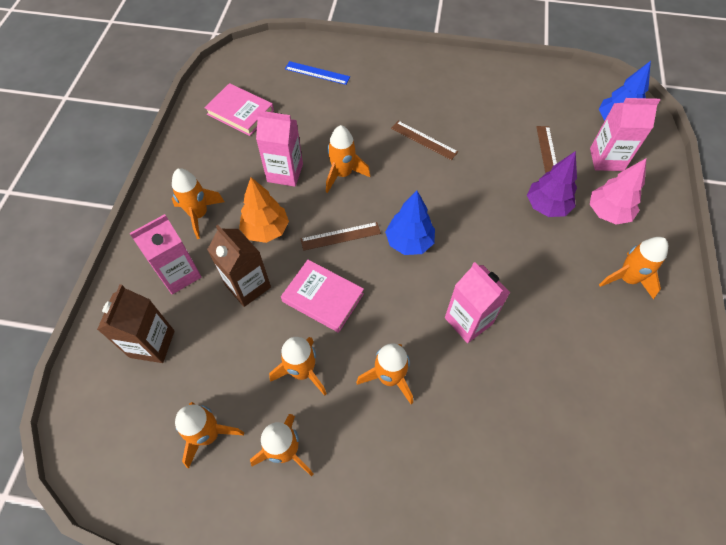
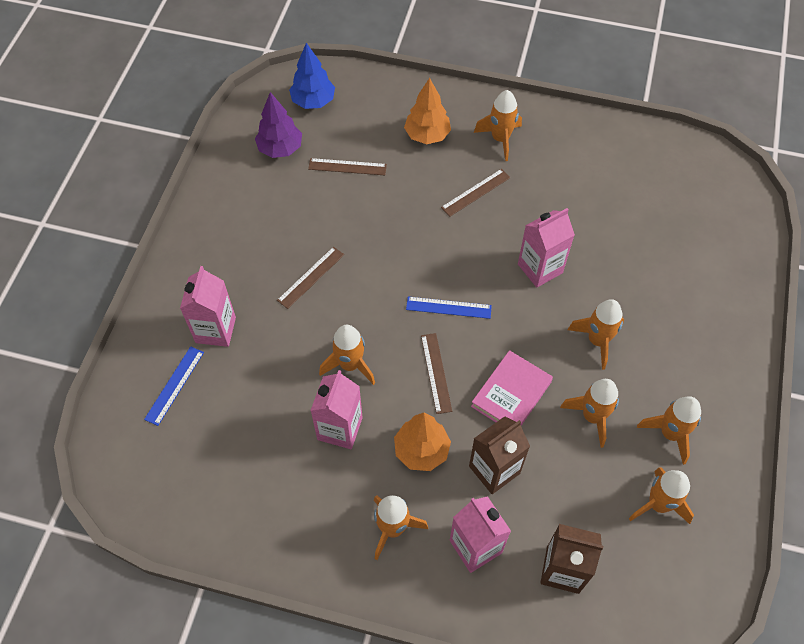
camera: 85 degrees left, 0 degrees up
pink book [204,83,274,136] -> none
blue tree [385,191,435,255] -> blue ruler [406,297,492,319]
purple tree [527,151,577,217] -> purple tree moved to [255,92,302,158]
pink carton [590,98,660,171] -> pink carton moved to [180,266,236,347]
pink tree [590,158,646,225] -> orange tree [404,78,451,144]
none -> brown ruler [441,169,510,217]

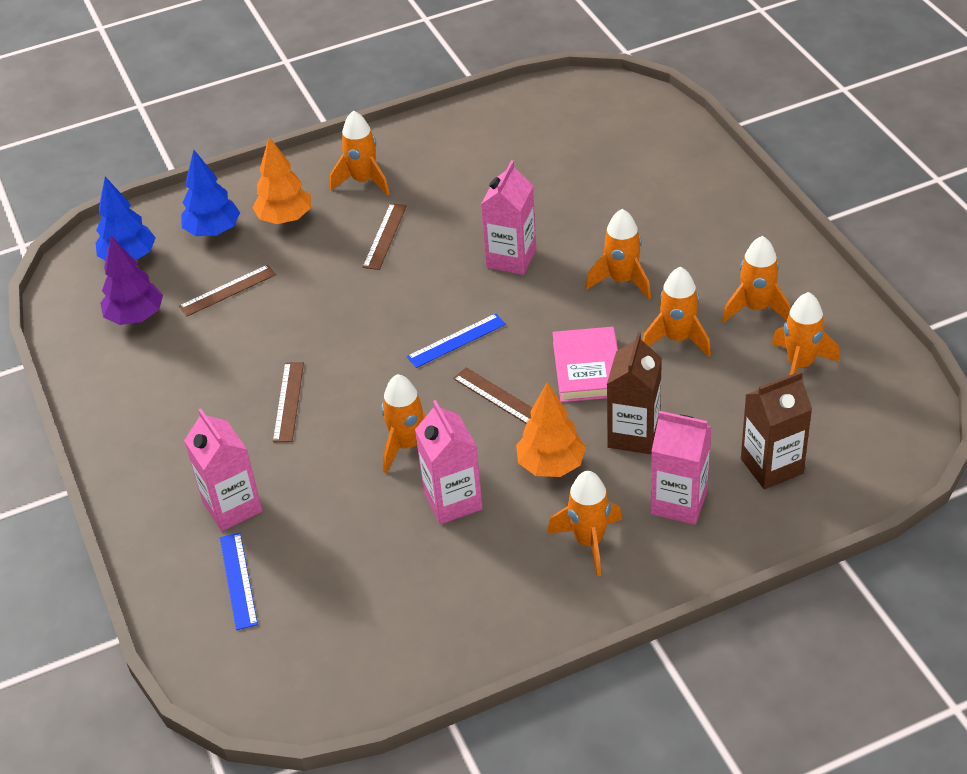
camera: 35 degrees left, 15 degrees down
none -> blue tree [181,150,240,236]

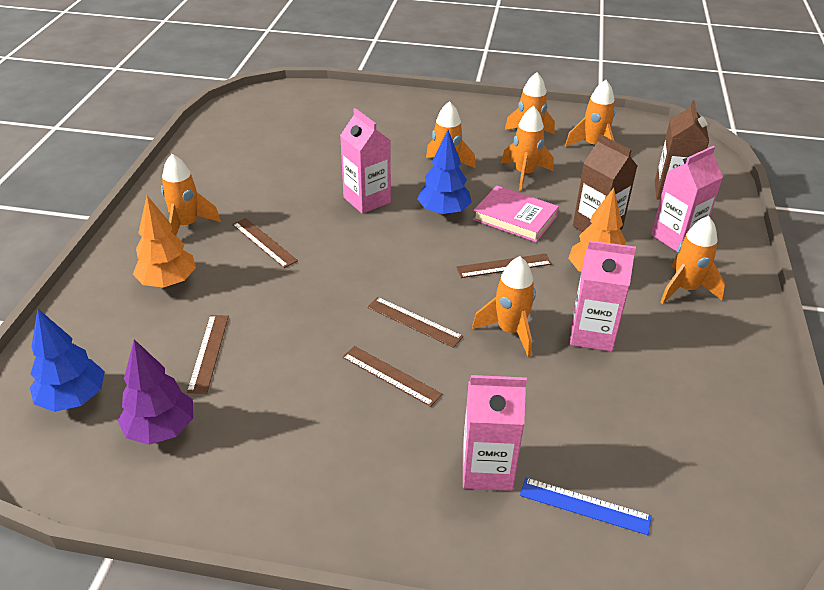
camera: 60 degrees left, 5 degrees down
blue tree [181,150,240,236] -> blue tree moved to [417,130,472,216]
blue ruler [407,313,506,368] -> none
none -> brown ruler [367,297,463,348]

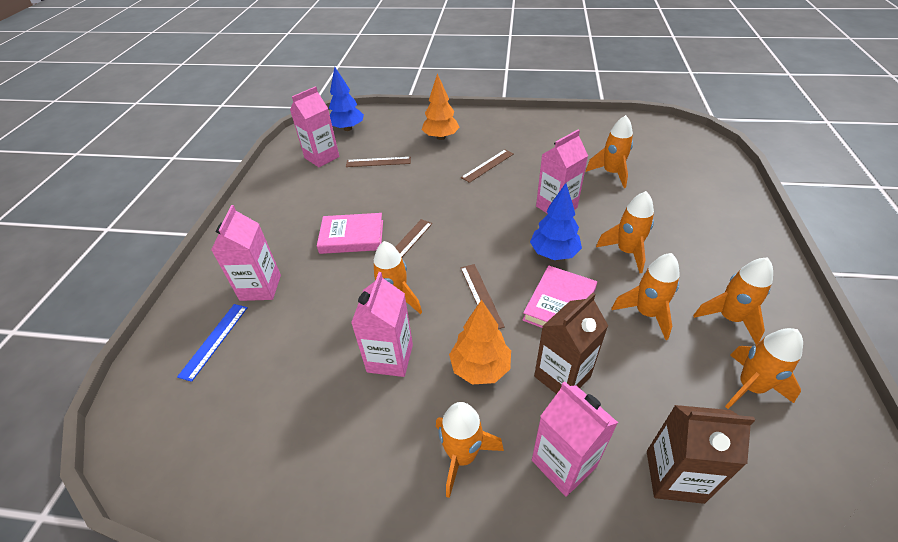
camera: 90 degrees right, 5 degrees up
purple tree [118,339,193,445] -> pink carton [290,86,339,167]
orange rocket [161,154,221,235] -> orange rocket moved to [586,115,633,188]
brown ruler [342,346,442,407] -> pink book [317,213,383,254]

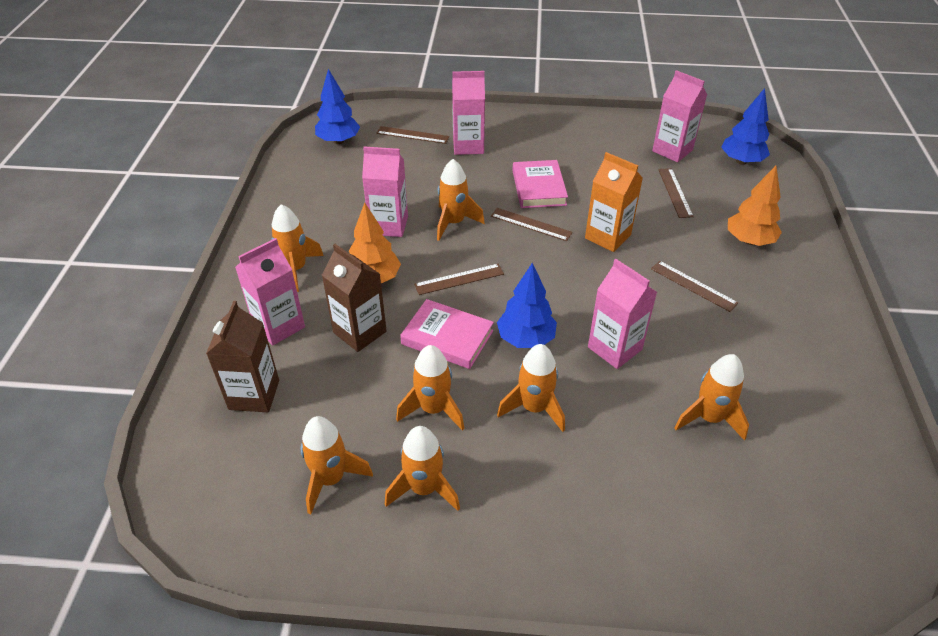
camera: 85 degrees right, 0 degrees up
blue ruler [177,304,248,382] -> brown ruler [377,126,450,144]
none -> blue tree [315,69,360,144]
none -> orange carton [585,152,643,252]

